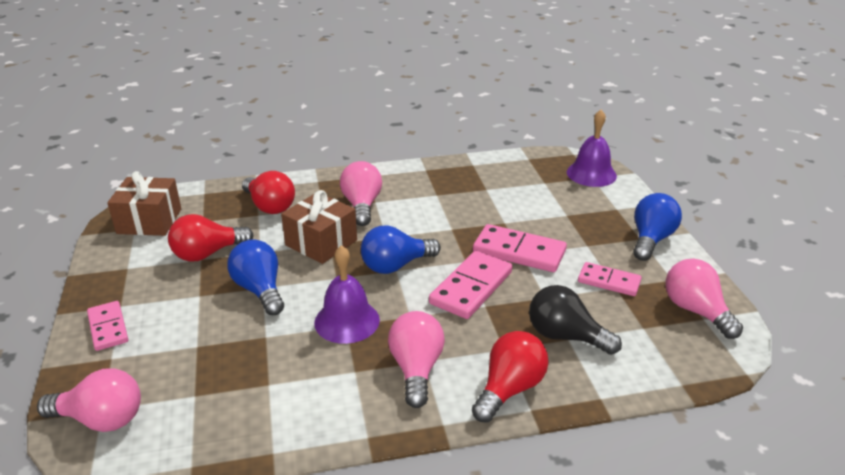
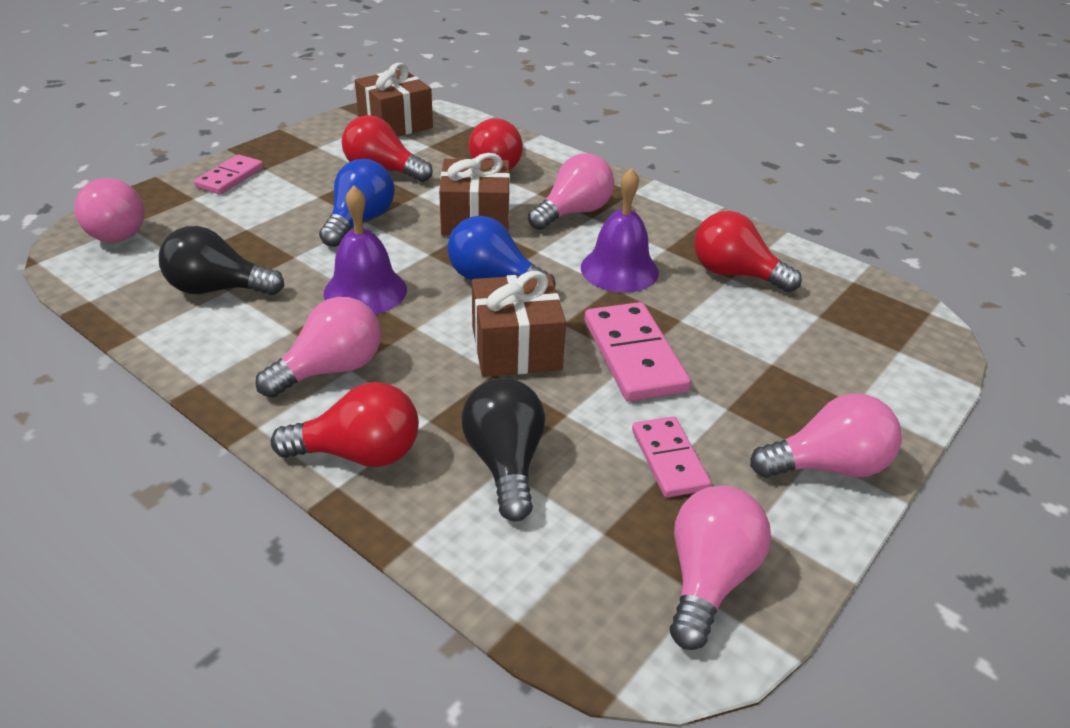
camera: 50 degrees right, 5 degrees up
pink domino [429,251,513,319] -> brown gift [472,271,566,377]
purple bell [567,110,617,187] -> purple bell moved to [581,168,659,292]
blue light bulb [633,193,682,261] -> pink light bulb [750,394,902,478]
none -> black light bulb [159,226,284,295]
none -> red light bulb [694,211,802,292]

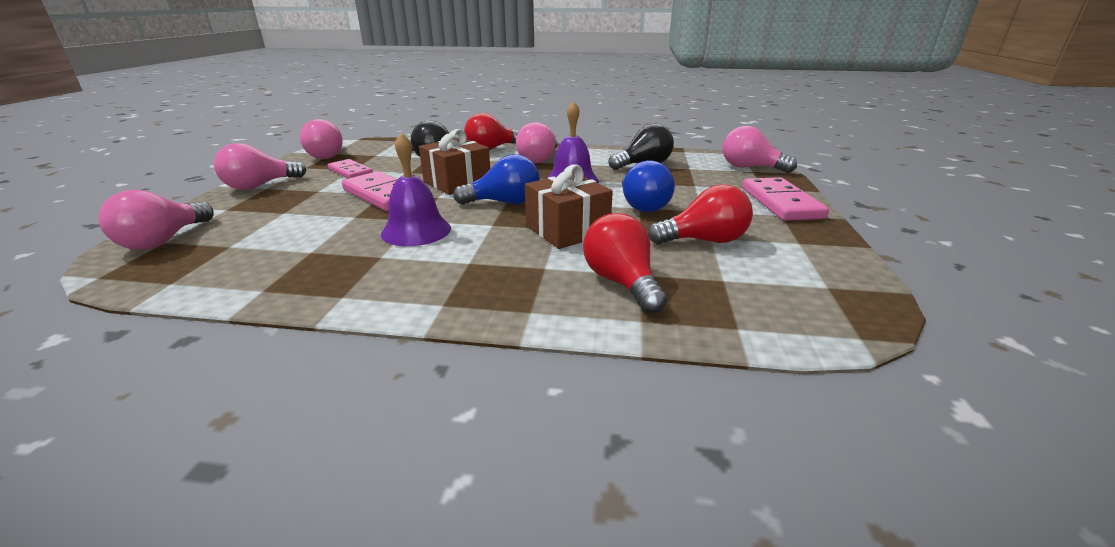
camera: 150 degrees right, 10 degrees down
pink domino [194,155,263,194] -> pink domino [742,177,829,221], size x1.56
brown gift [355,63,433,137] -> none
pink light bulb [528,153,614,230] -> pink light bulb moved to [98,190,214,250]
red light bulb [694,211,802,292] -> none

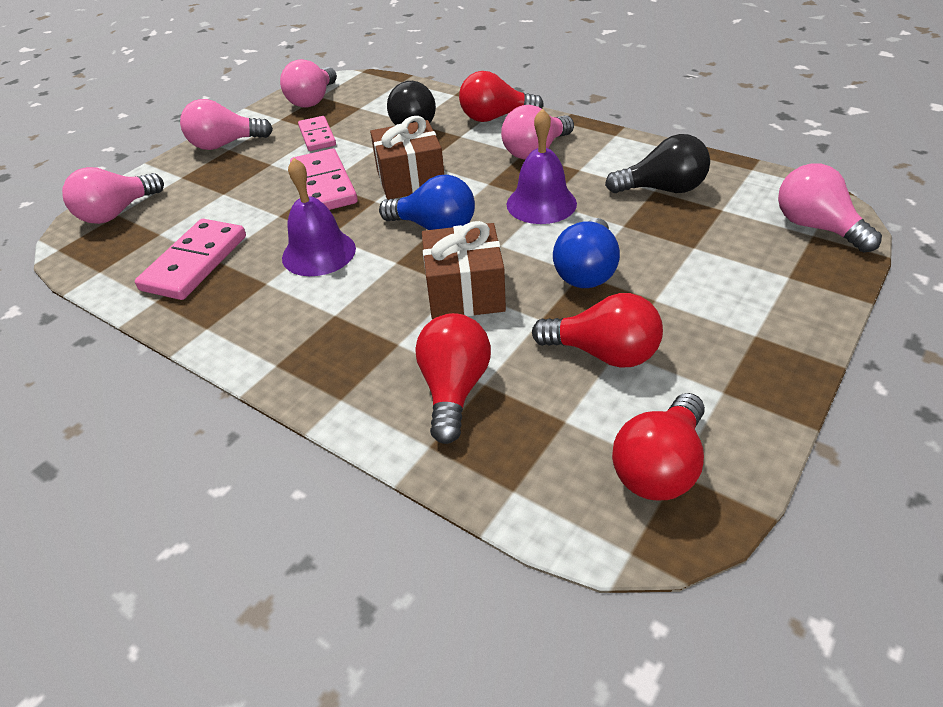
camera: 30 degrees right, 15 degrees up
pink domino [742,177,829,221] -> pink domino moved to [135,219,246,300]
none -> red light bulb [612,393,705,500]

